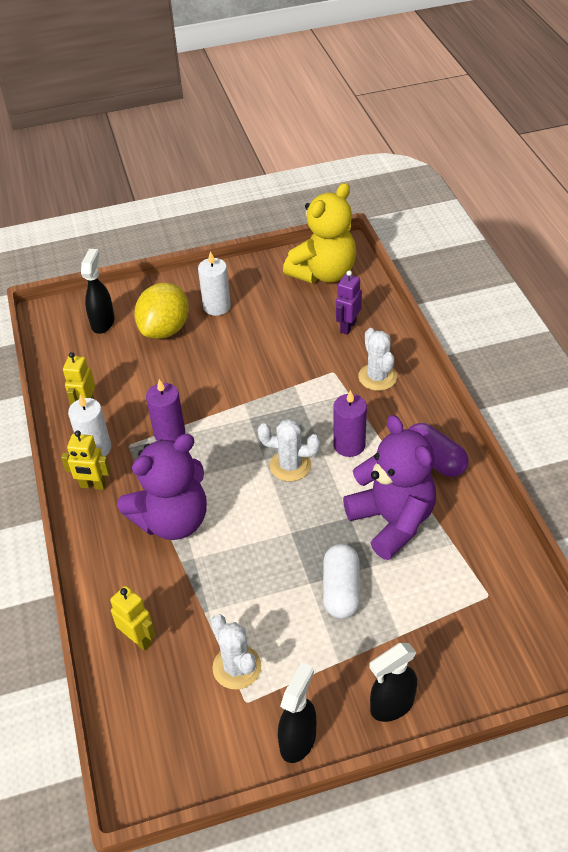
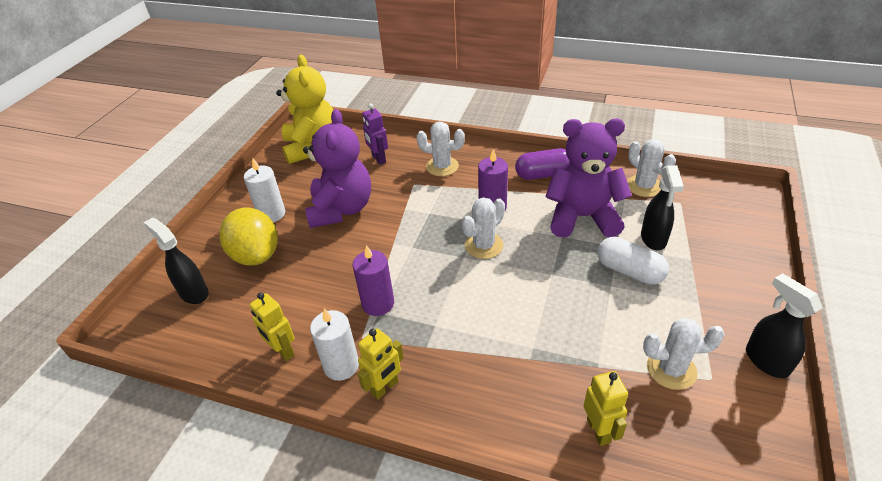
camera: 55 degrees left, 5 degrees down
yellow robot [110,586,156,651] -> yellow robot turned 90 degrees clockwise [584,371,628,446]
purple teddy bear [117,434,207,540] -> purple teddy bear moved to [303,109,371,228]
black spray bottle [369,643,417,722] -> black spray bottle moved to [641,165,684,250]
none -> white cactus [627,139,676,197]

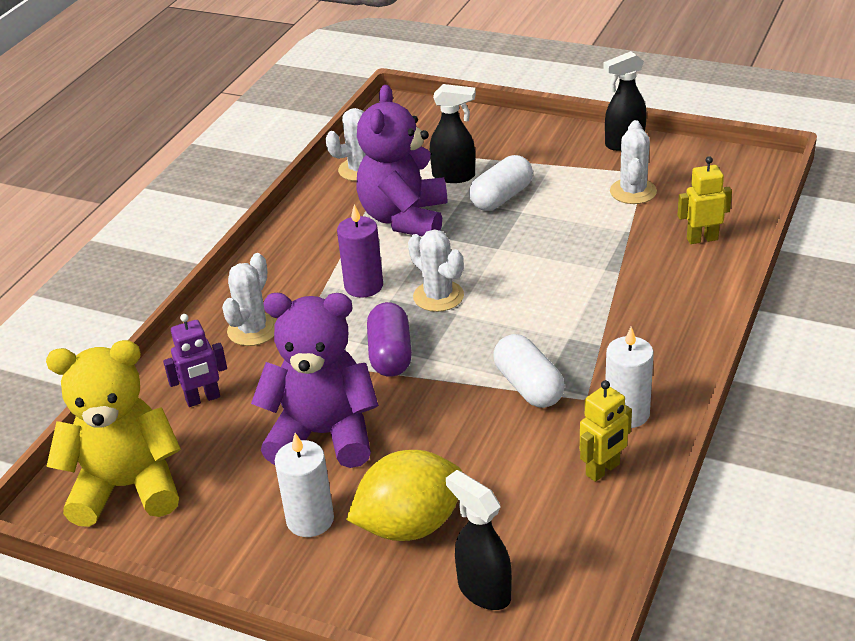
camera: 85 degrees left, 5 degrees down
black spray bottle [143,217,209,304] -> black spray bottle turned 90 degrees clockwise [446,470,512,610]
purple candle [352,245,394,316] -> white capsule [493,334,565,408]
yellow robot [357,328,404,400] -> none
purple capsule [515,148,569,180] -> purple capsule moved to [367,302,412,377]

